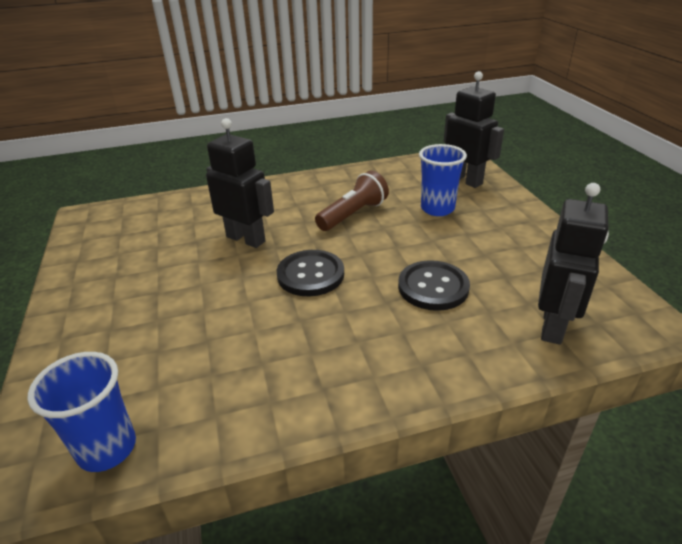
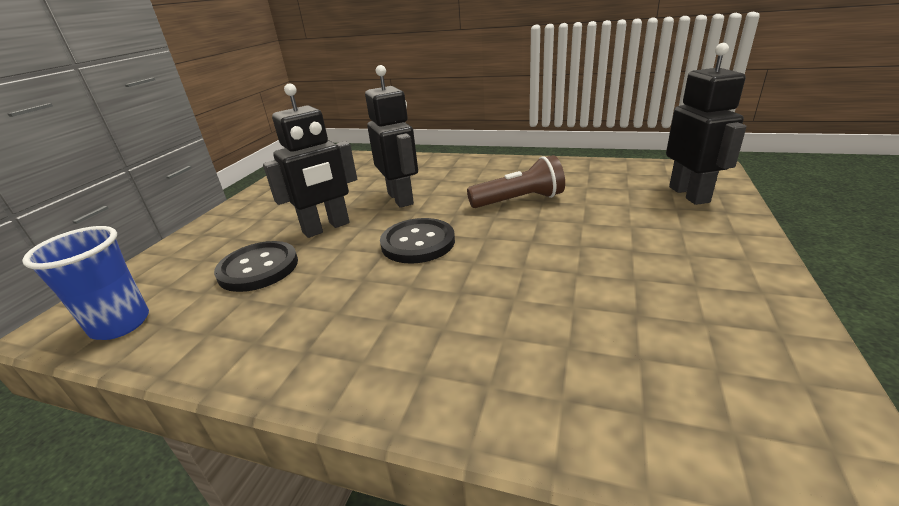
camera: 35 degrees right, 5 degrees down
black button [398,260,470,311] -> black button moved to [214,241,298,292]
blue cup [419,144,467,216] -> none
black robot [538,183,609,345] -> black robot moved to [263,83,357,238]

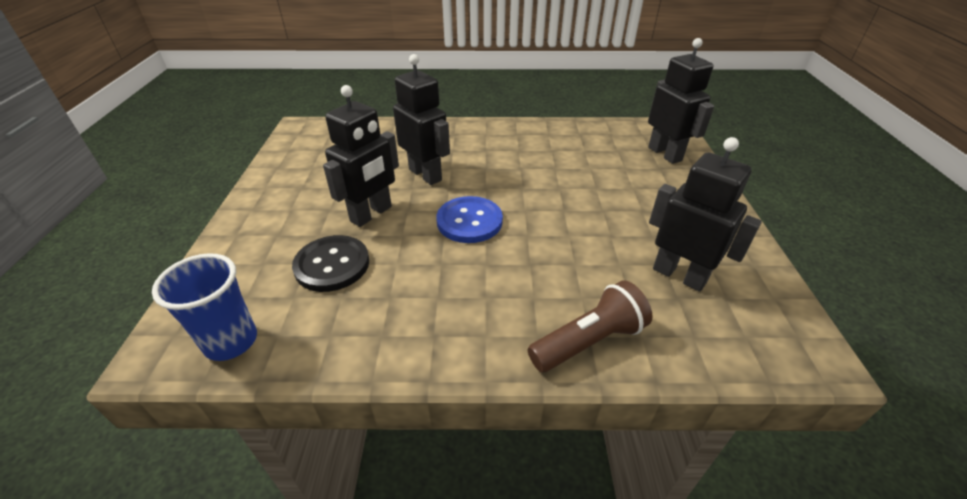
camera: 20 degrees left, 10 degrees up
black button [380,218,455,264] -> blue button [436,196,503,243]
brown flashlight [467,155,565,208] -> brown flashlight moved to [528,281,653,372]
none -> black robot [649,137,762,292]

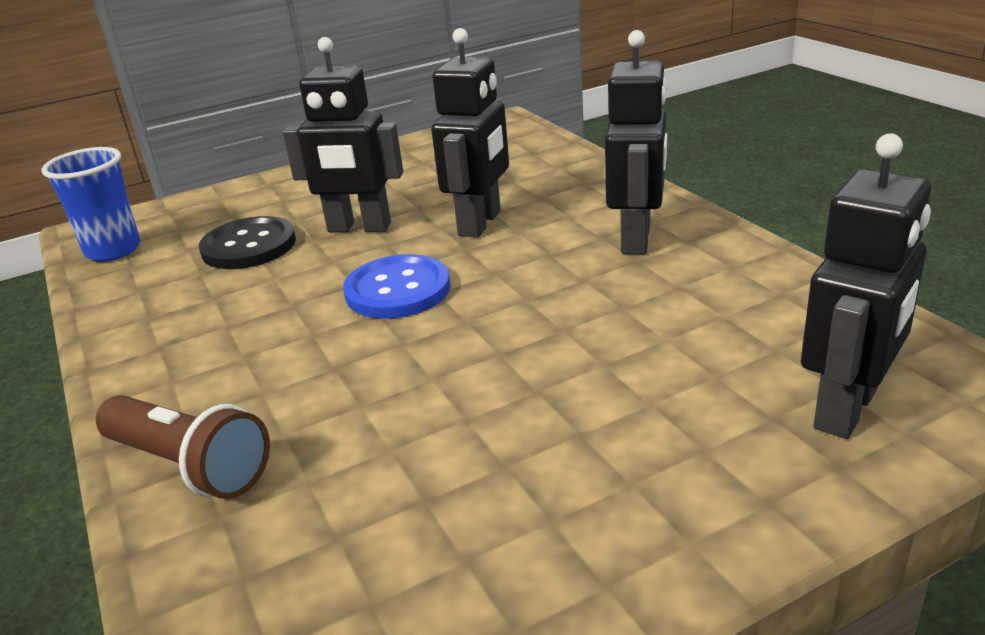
camera: 65 degrees right, 10 degrees down
black robot [649,137,762,292] -> black robot moved to [605,30,667,255]

